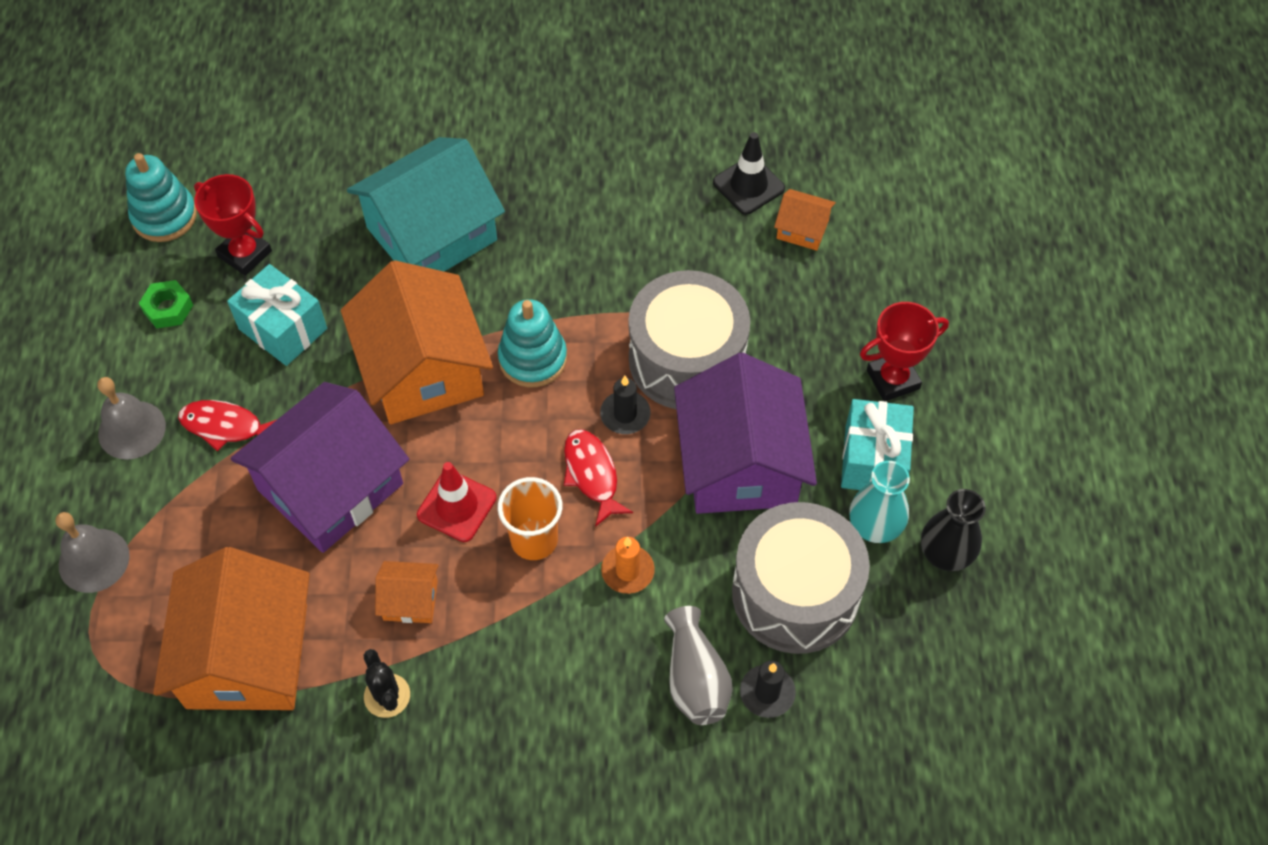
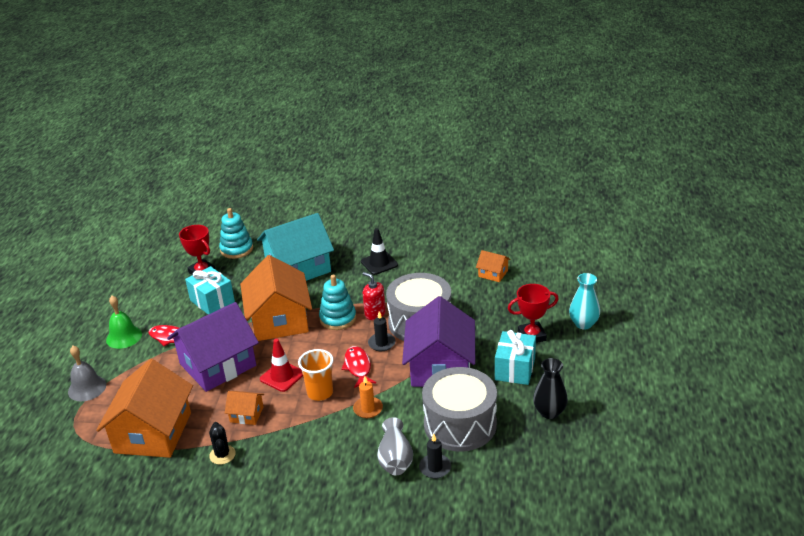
camera: 10 degrees right, 25 degrees down
grey bell [97,377,166,460] -> green bell [106,296,142,349]
turquoise stacking toy [125,153,197,242] -> turquoise stacking toy moved to [219,208,253,259]
green nut [139,280,193,329] -> none
black traffic cone [713,132,785,215] -> black traffic cone moved to [361,228,398,275]
turquoise vase [849,461,910,543] -> turquoise vase moved to [569,273,600,330]
none -> red soap dispenser [362,272,386,320]

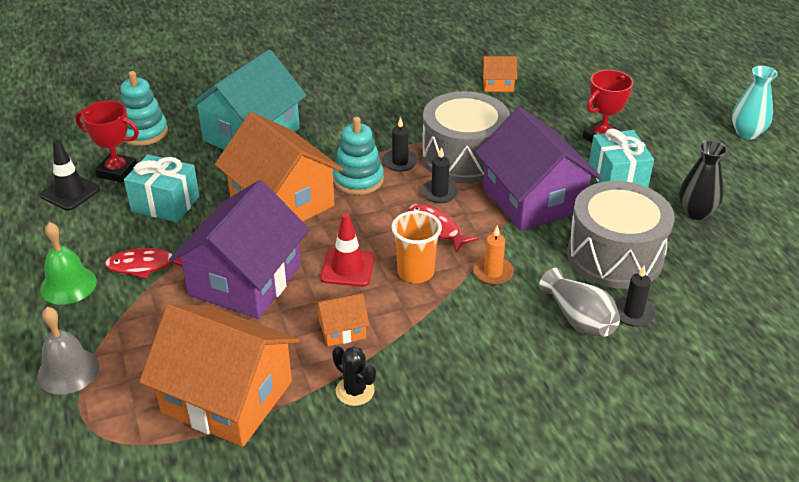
camera: 30 degrees left, 5 degrees up
orange house [96,359,193,458] -> orange house turned 45 degrees counterclockwise [139,304,299,447]
black traffic cone [361,228,398,275] -> black traffic cone moved to [40,140,100,211]
red soap dispenser [362,272,386,320] -> black candle [382,117,418,172]
turquoise vase [569,273,600,330] -> turquoise vase moved to [732,66,778,140]

